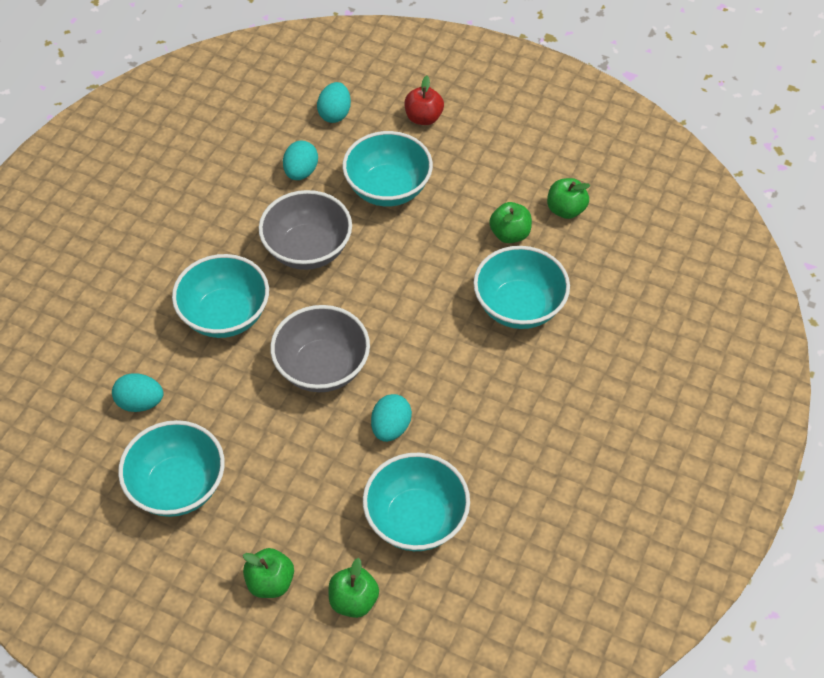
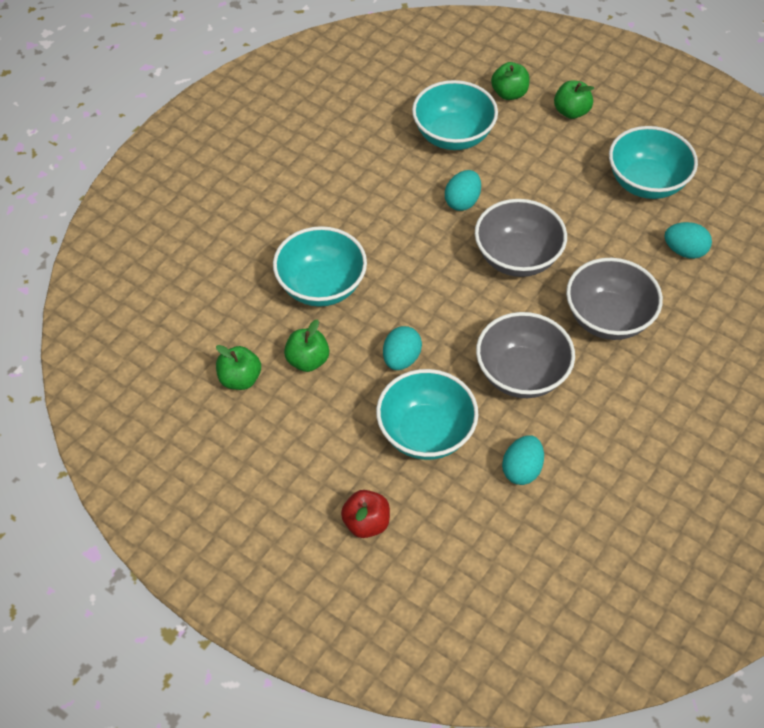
camera: 170 degrees left, 0 degrees up
turquoise bowl [172,254,269,338] -> grey bowl [566,258,663,340]
turquoise egg [317,82,351,123] -> turquoise egg moved to [383,326,422,370]

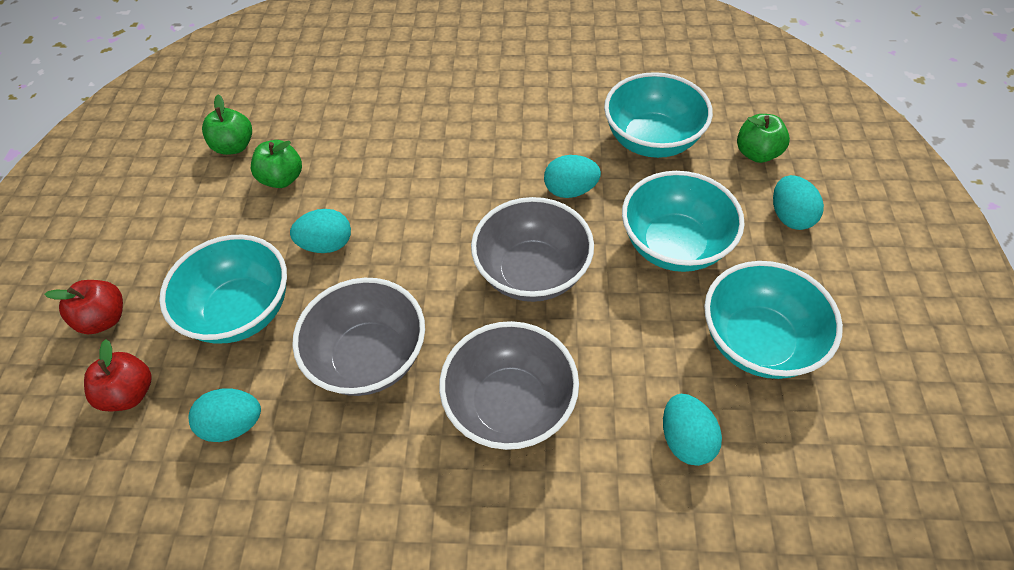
camera: 60 degrees right, 0 degrees up
turquoise bowl [273,226,367,307] -> turquoise bowl moved to [622,171,745,272]
green apple [554,81,594,119] -> turquoise egg [773,175,824,230]
none -> red apple [84,339,152,411]

